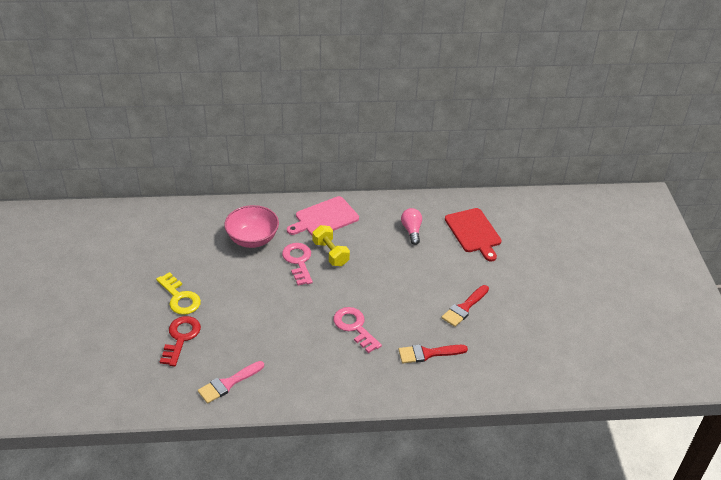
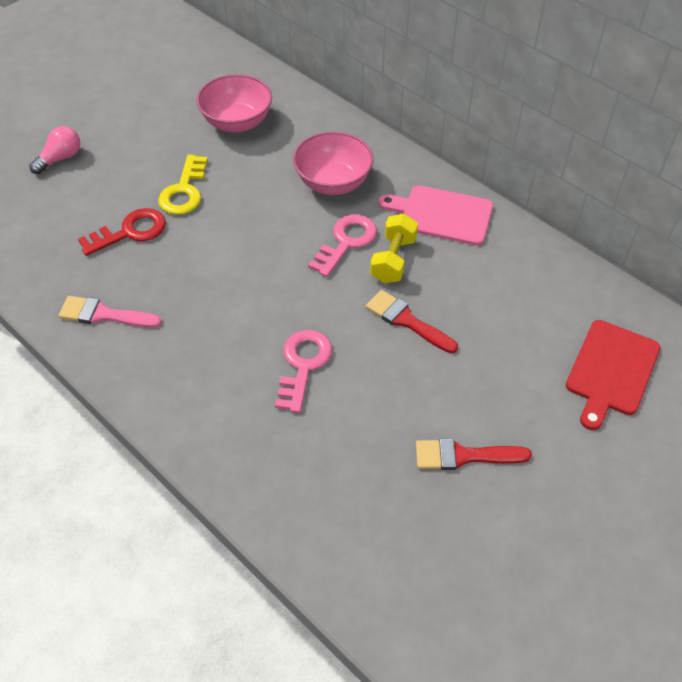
camera: 50 degrees right, 10 degrees up
red brush [399,345,468,363] -> red brush moved to [366,290,458,353]
pink light bulb [401,208,422,245] -> pink light bulb moved to [29,126,80,174]
none -> pink bowl [197,74,272,132]

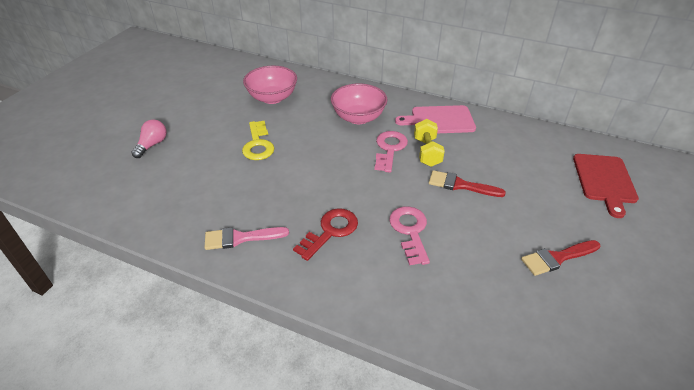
camera: 20 degrees left, 10 degrees down
red key [78,208,166,256] -> red key moved to [293,208,358,261]

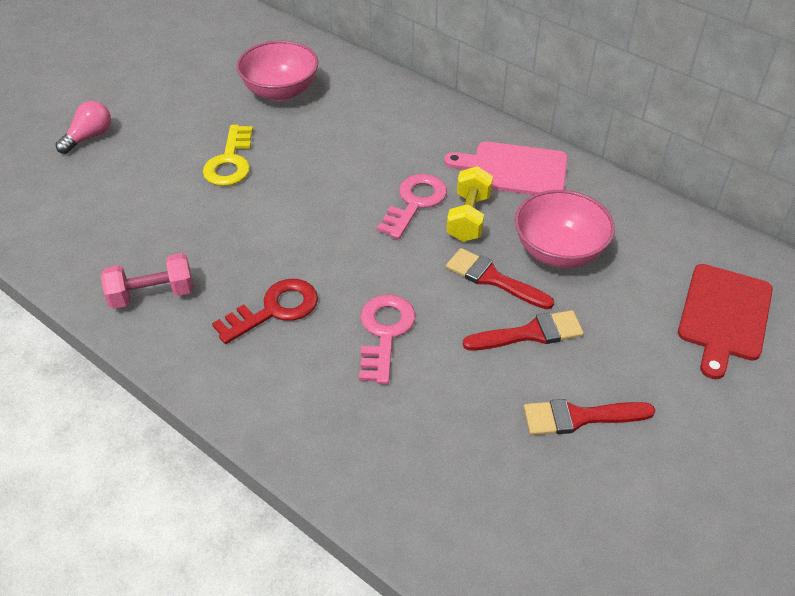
camera: 15 degrees right, 5 degrees up
pink brush [204,227,289,250] -> pink dumbbell [101,253,193,309]
pink bowl [331,84,388,124] -> pink bowl moved to [515,190,615,268]
none -> red brush [463,310,584,351]

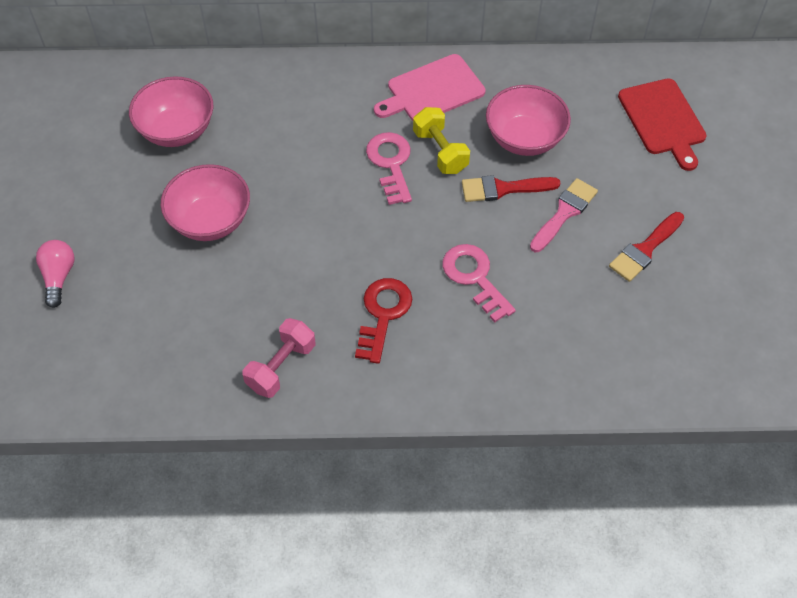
camera: 40 degrees left, 10 degrees up
yellow key [203,125,253,186] -> pink bowl [161,164,250,241]
red brush [463,310,584,351] -> pink brush [530,178,598,252]

